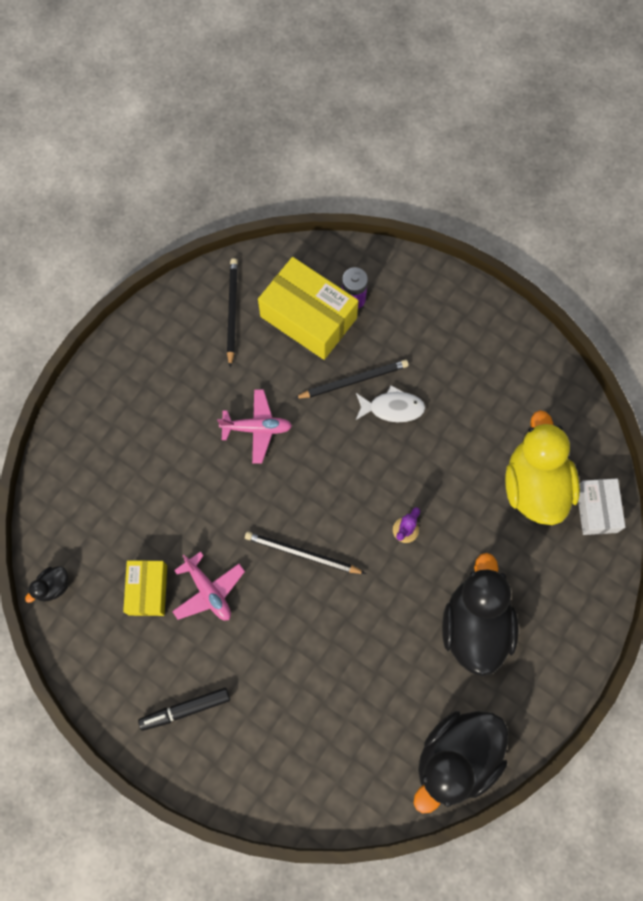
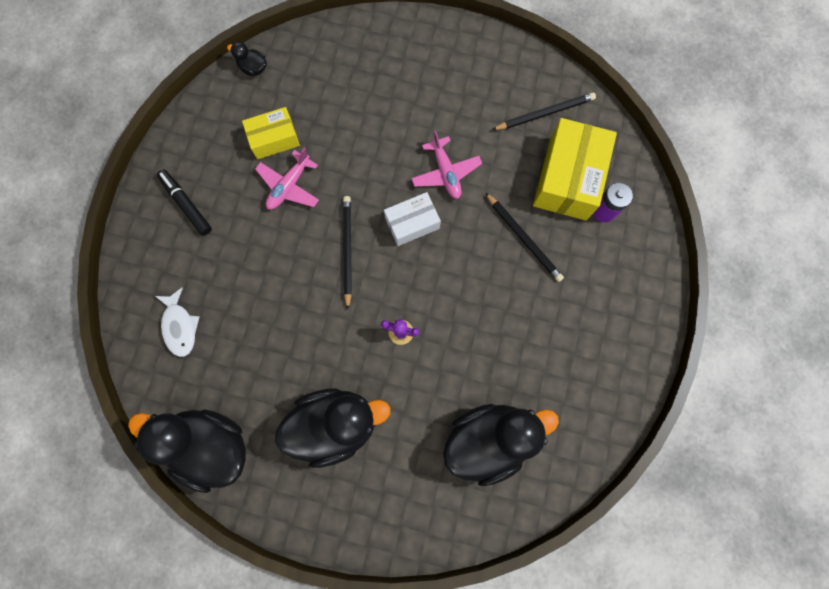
camera: 70 degrees right, 5 degrees up
white fish [356,385,425,422] -> white fish moved to [155,287,200,357]
yellow duck [505,410,580,525] -> black duck [443,404,559,486]
white box [578,479,625,535] -> white box moved to [384,192,441,246]

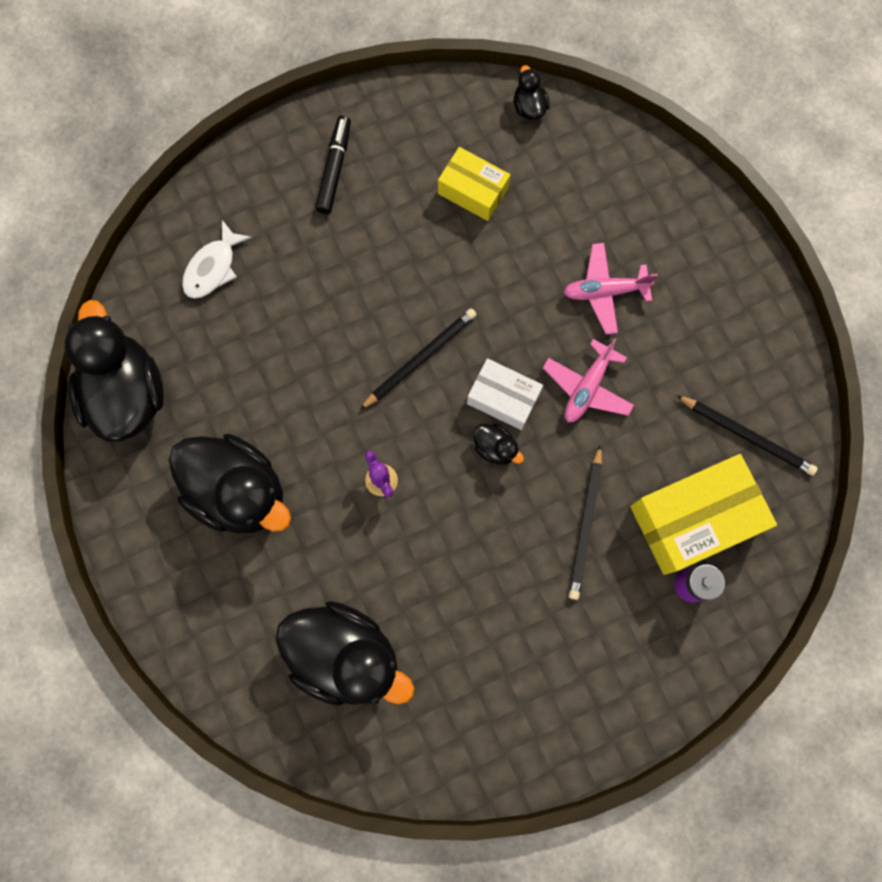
camera: 50 degrees right, 0 degrees up
pink plane [255,148,319,210] -> pink plane moved to [564,243,658,335]
none -> black duck [473,424,524,465]

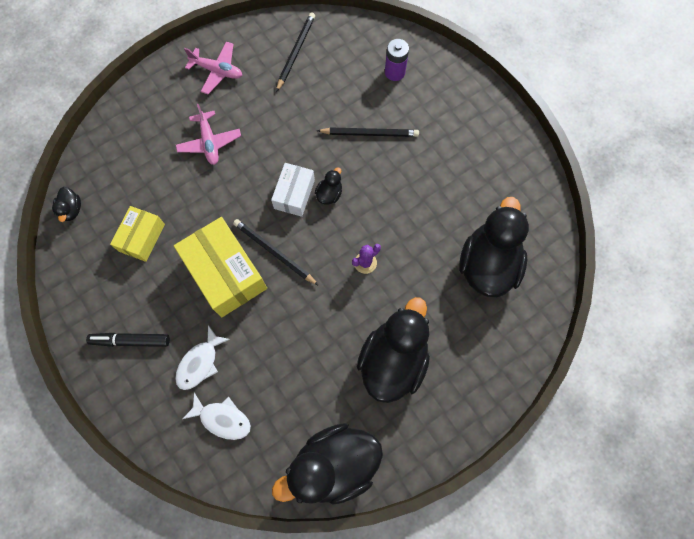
camera: 100 degrees left, 5 degrees down
black duck [514,65,550,120] -> black duck turned 75 degrees counterclockwise [52,187,81,222]
pink plane [543,338,634,422] -> pink plane moved to [184,42,242,94]
yellow box [630,454,777,575] -> yellow box moved to [174,217,267,317]
none -> white fish [175,325,230,390]

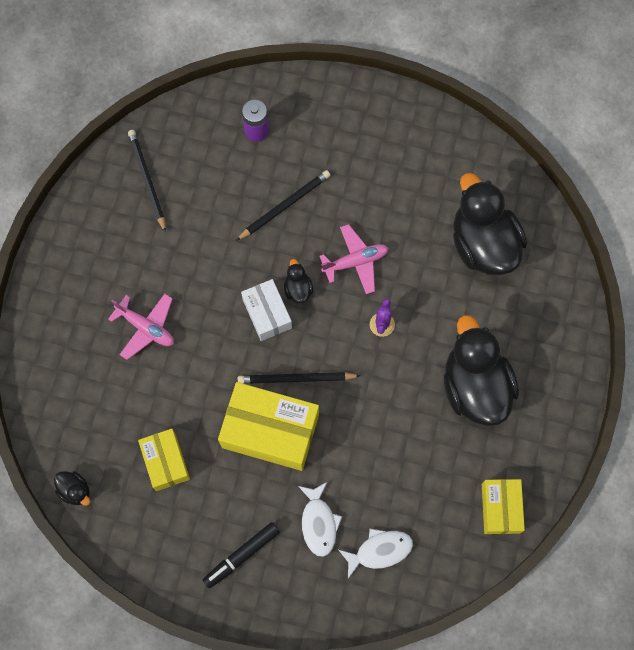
camera: 40 degrees left, 0 degrees up
pink plane [184,42,242,94] -> pink plane moved to [319,224,388,294]
black duck [272,423,383,504] -> yellow box [482,479,525,534]

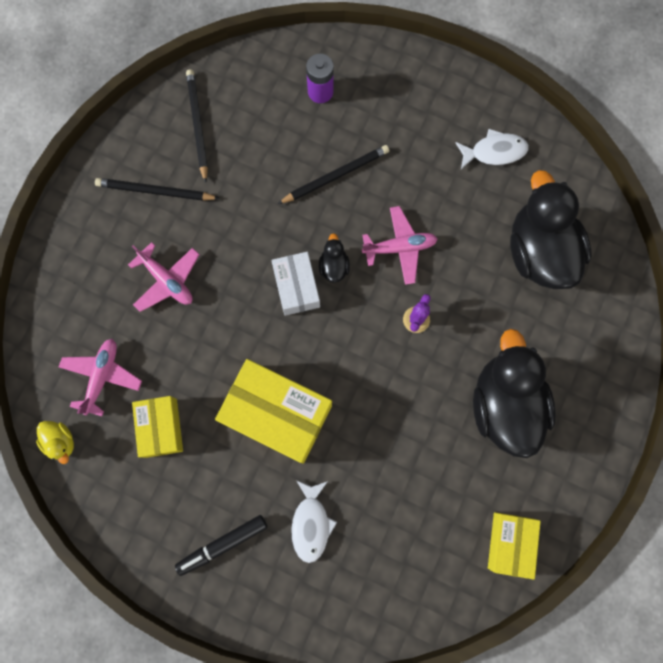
camera: 10 degrees right, 5 degrees up
black duck [54,471,90,506] -> yellow duck [36,421,74,464]
black pencil [238,372,361,384] -> black pencil moved to [95,178,220,201]
white fish [339,529,413,578] -> white fish moved to [455,129,529,169]
none -> pink plane [59,339,142,416]

